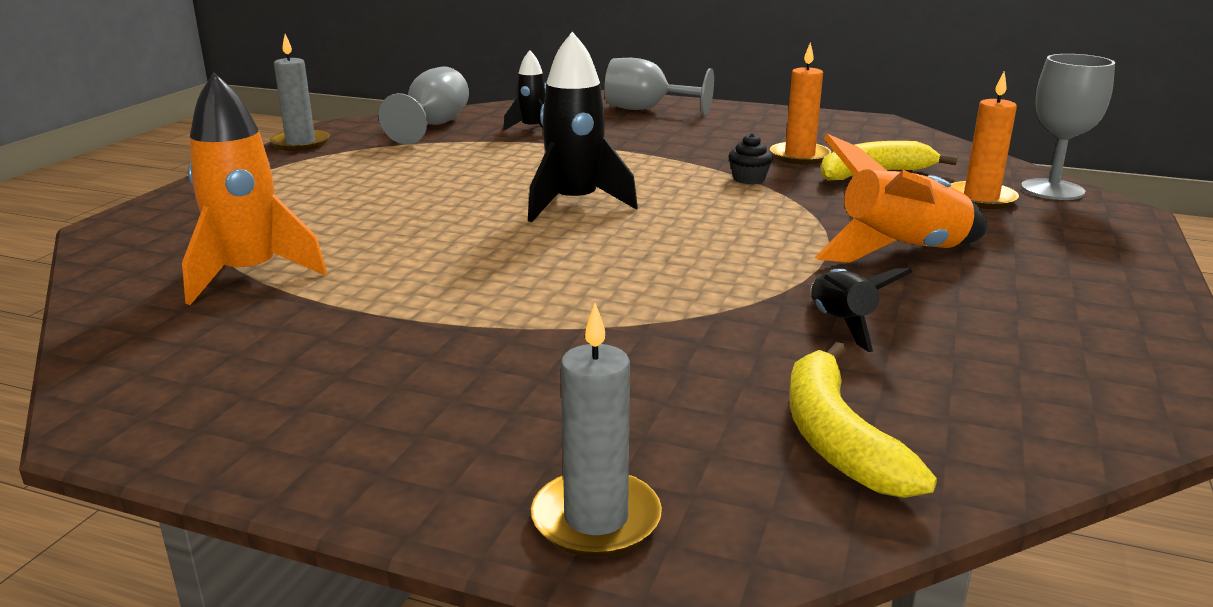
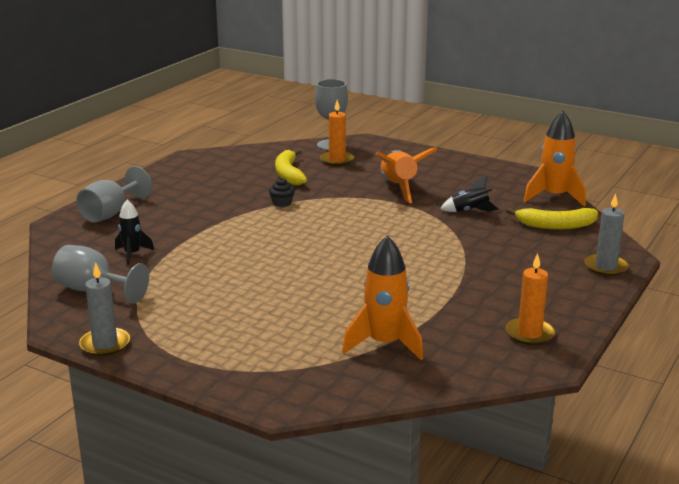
camera: 80 degrees left, 0 degrees up
black rocket [528,32,638,222] -> none
orange candle [770,42,831,164] -> orange candle moved to [506,253,555,345]
none -> orange rocket [523,111,586,207]

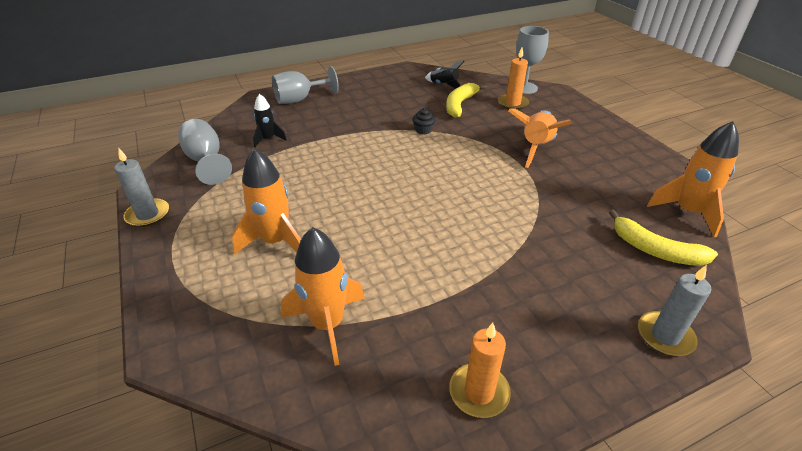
camera: 35 degrees right, 15 degrees up
black rocket [440,175,499,212] -> black rocket moved to [425,61,464,89]
none -> orange rocket [232,148,301,255]

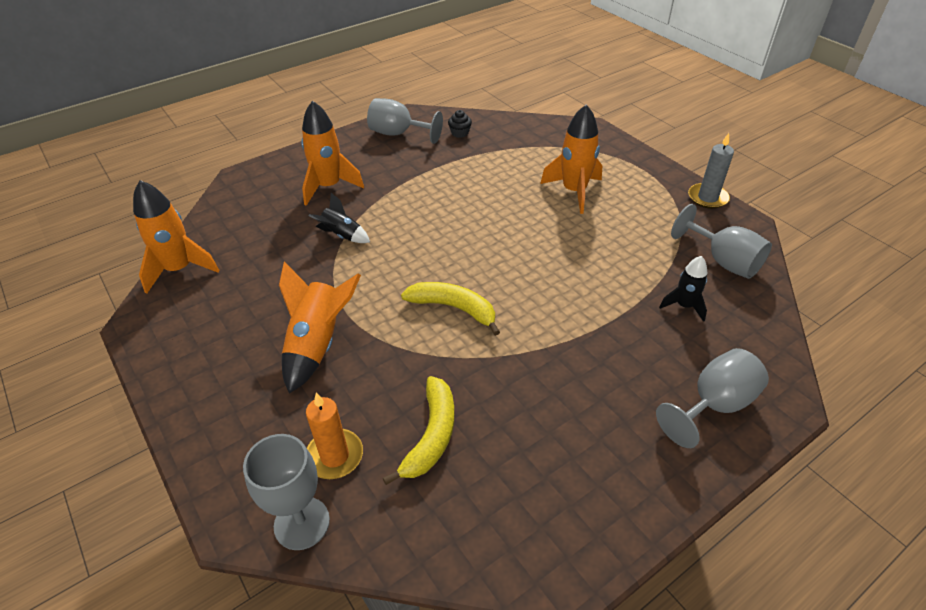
camera: 170 degrees right, 5 degrees up
orange rocket [281,227,365,366] -> orange rocket moved to [301,101,364,206]
black cupcake [412,108,436,134] -> black cupcake moved to [448,110,472,138]
black rocket [425,61,464,89] -> black rocket moved to [309,193,370,243]
orange candle [449,323,511,418] -> grey goblet [367,98,443,144]
yellow banana [609,210,718,266] -> yellow banana moved to [401,282,500,336]
grey candle [638,265,711,356] -> none

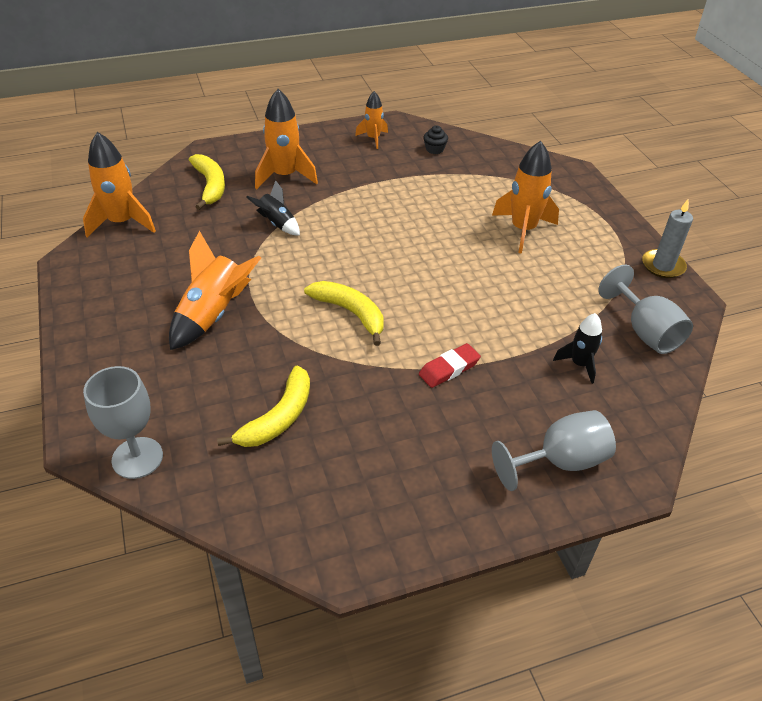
camera: 15 degrees right, 0 degrees up
orange candle [306,393,363,479] -> none
grey goblet [367,98,443,144] -> orange rocket [355,91,388,149]
none -> yellow banana [189,154,225,210]
none -> red eraser [419,343,481,388]

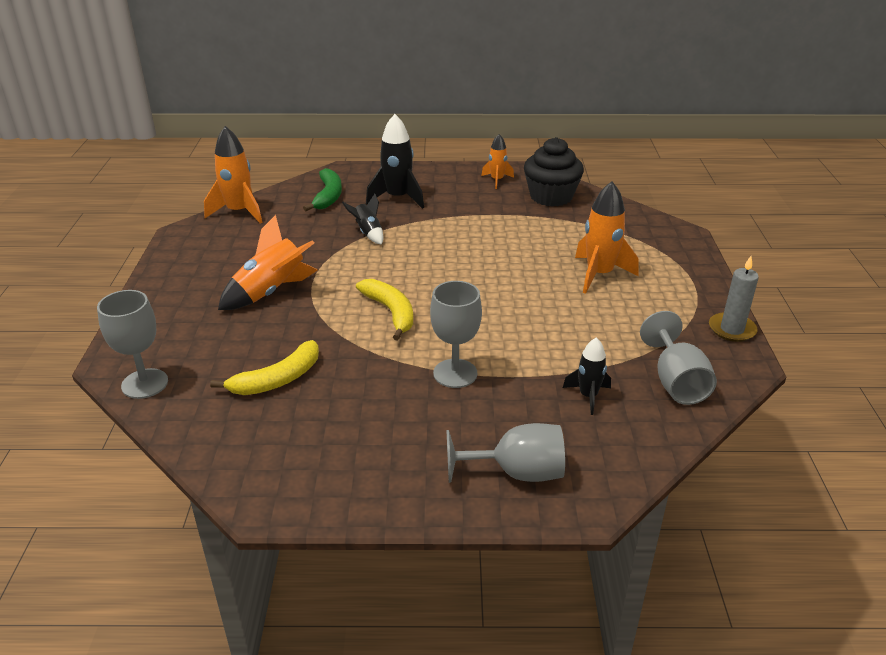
camera: 20 degrees right, 10 degrees down
yellow banana [189,154,225,210] -> green banana [303,168,342,211]
orange rocket [255,89,318,189] -> black rocket [366,114,424,209]
red eraser [419,343,481,388] -> grey goblet [430,281,482,388]
black cupcake [423,125,448,154] -> black cupcake [524,137,584,207], size x2.39

